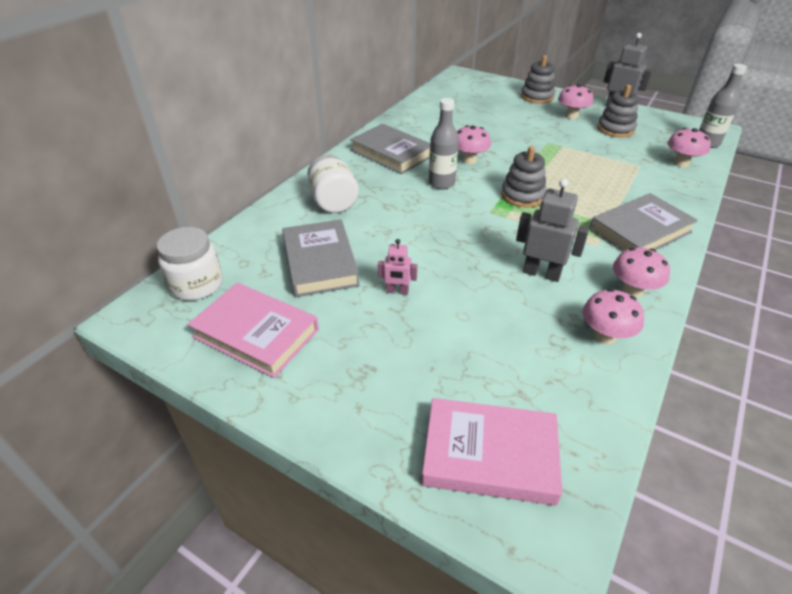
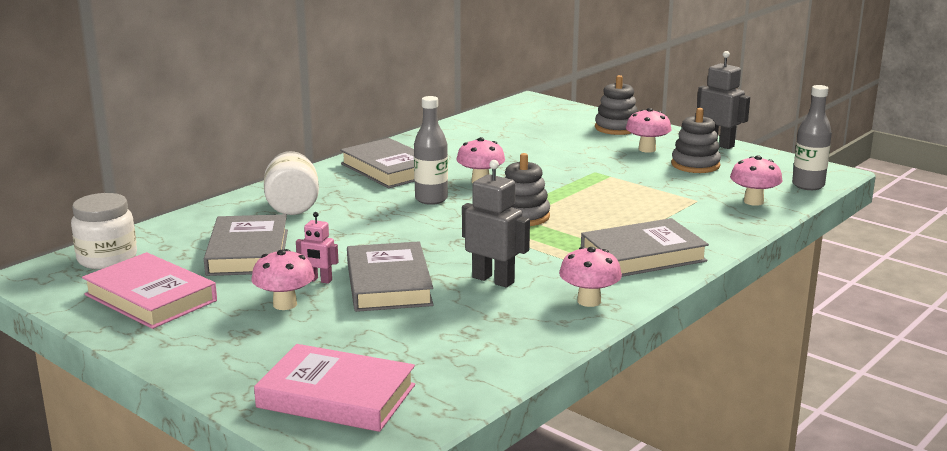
camera: 10 degrees right, 20 degrees down
pink mushroom [583,289,644,344] -> pink mushroom moved to [251,249,315,310]
none -> grey book [347,241,434,312]

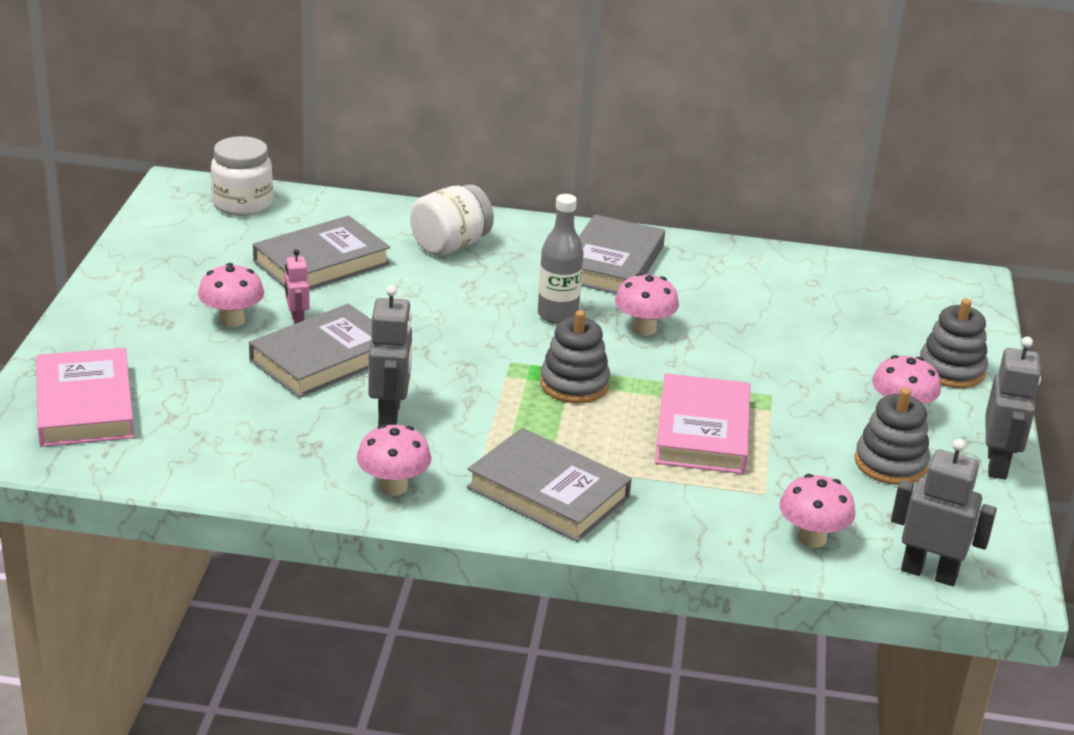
camera: 55 degrees right, 10 degrees up
pink book [82,252,217,329] -> pink book moved to [655,373,750,474]
grey bottle [792,85,832,190] -> grey robot [891,439,997,586]

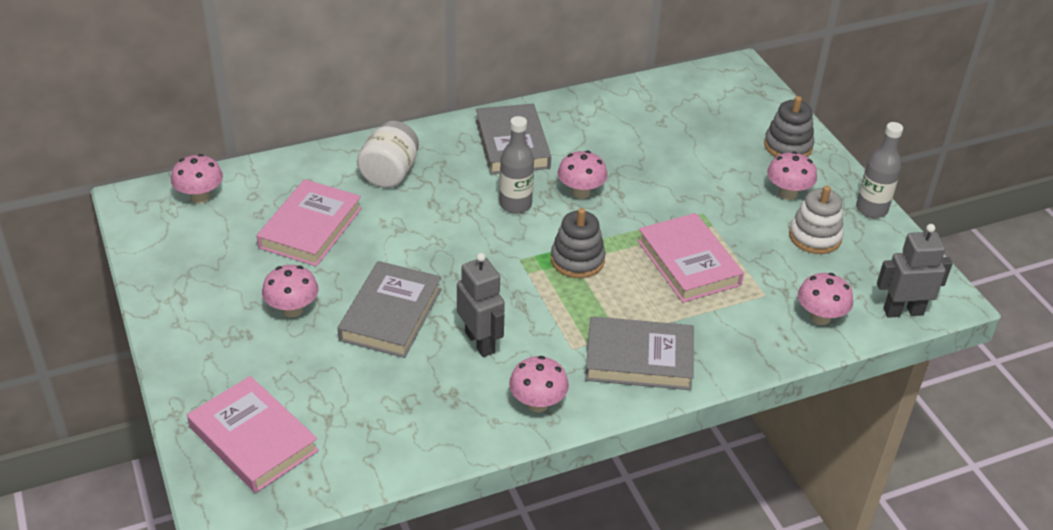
camera: 30 degrees left, 10 degrees up
white jar [211,136,273,216] -> pink mushroom [171,154,223,204]
grey book [253,215,390,290] -> pink book [257,179,362,267]
pink robot [285,249,310,324] -> none
grey stacking toy [855,388,930,485] -> white stacking toy [789,185,844,254]
grey robot [985,336,1041,479] -> grey bottle [856,122,903,218]

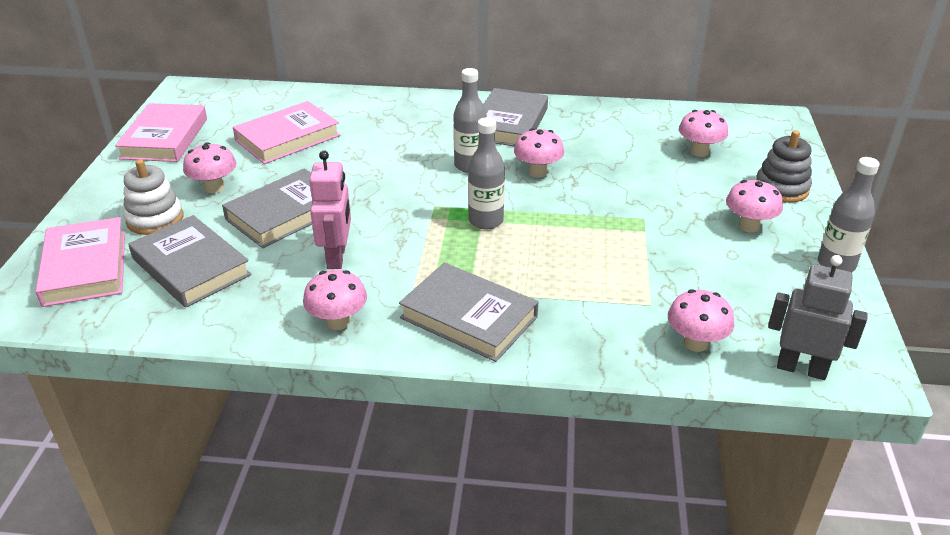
camera: 30 degrees right, 5 degrees down
pink mushroom [171,154,223,204] -> pink mushroom moved to [679,110,728,157]
white jar [357,121,419,188] -> none
grey robot [457,253,505,357] -> pink robot [309,150,351,269]
grey stacking toy [551,208,606,278] -> grey bottle [468,117,505,230]
pink book [637,213,744,303] -> pink book moved to [115,103,207,162]
white stacking toy [789,185,844,254] -> white stacking toy moved to [124,159,184,235]
none -> grey book [129,215,251,308]

